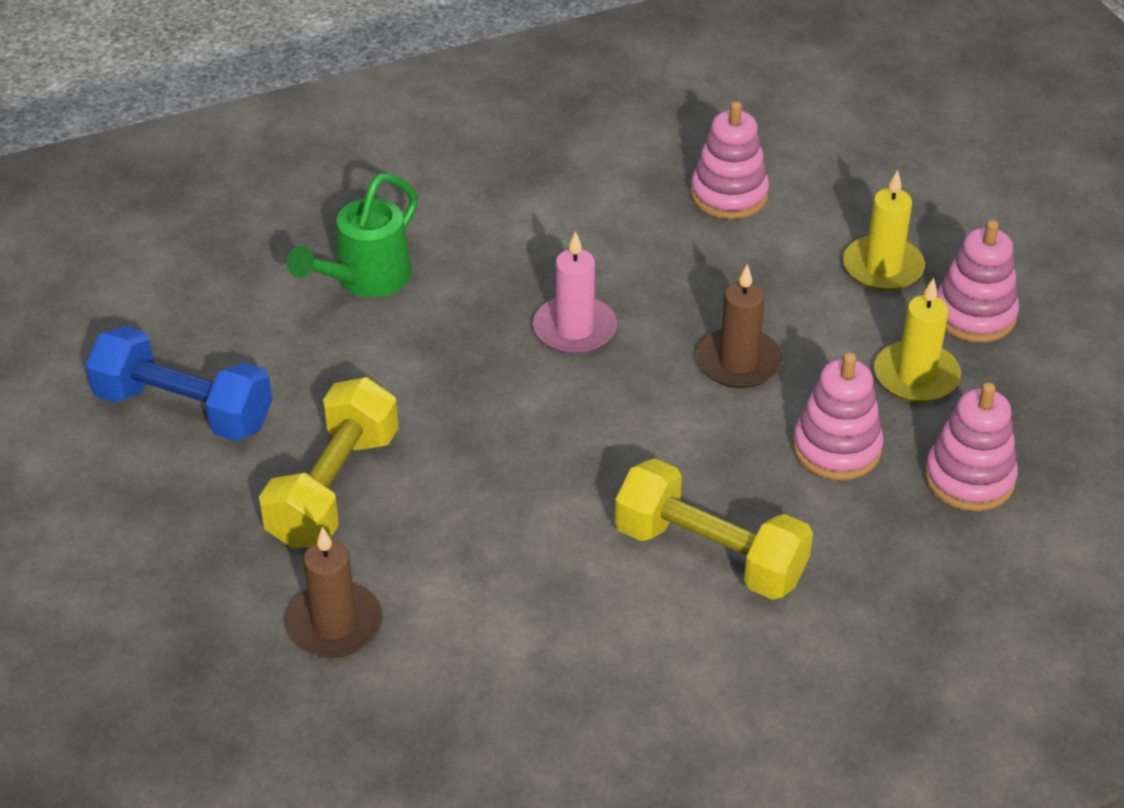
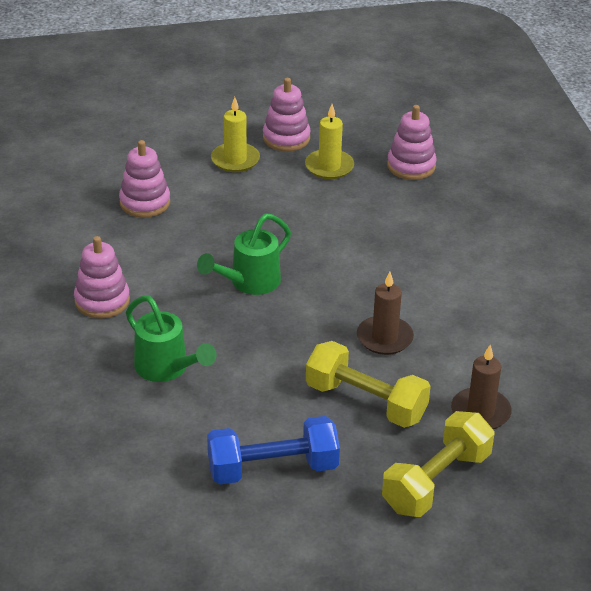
camera: 80 degrees left, 5 degrees down
blue dumbbell [85,326,272,441] -> blue dumbbell turned 45 degrees clockwise [207,416,340,484]
pink candle [533,231,617,354] -> green watering can [197,213,291,295]
yellow dumbbell [615,459,813,600] -> yellow dumbbell moved to [382,411,494,517]
brown candle [696,264,782,388] -> brown candle moved to [357,272,414,355]
pink stacking toy [793,352,884,480] -> pink stacking toy moved to [74,236,130,318]

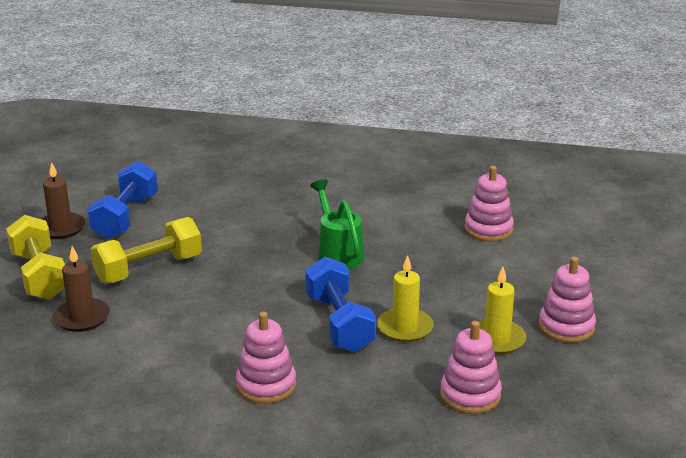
camera: 115 degrees right, 10 degrees down
pink stacking toy [74,236,130,318] -> pink stacking toy moved to [236,312,296,404]
green watering can [126,295,216,382] -> none
yellow candle [211,97,260,172] -> yellow candle moved to [377,255,434,342]
brown candle [357,272,414,355] -> brown candle moved to [41,162,85,239]
none -> blue dumbbell [305,257,376,352]

